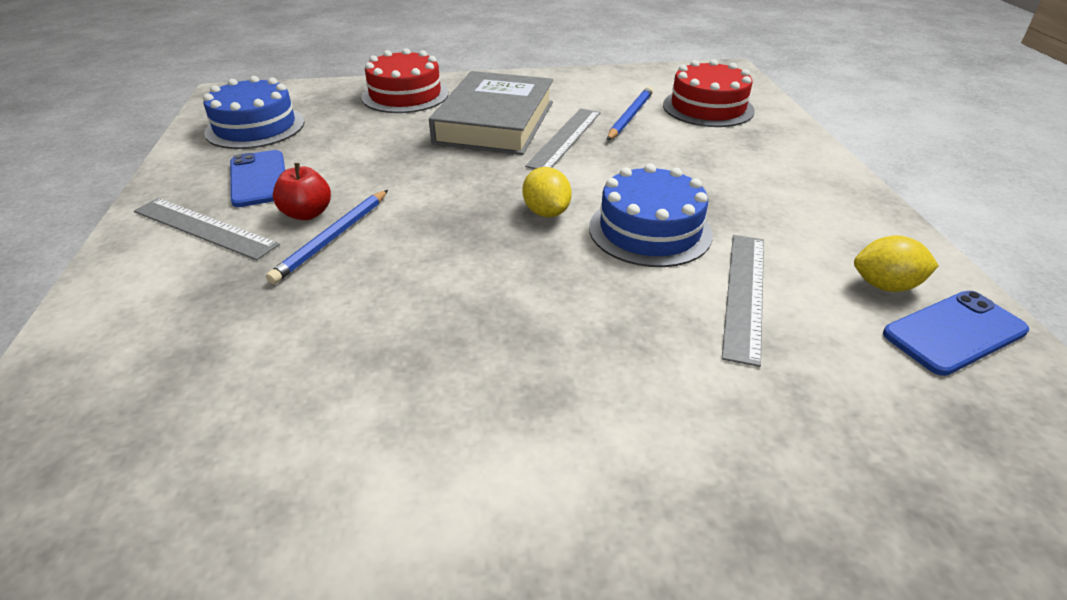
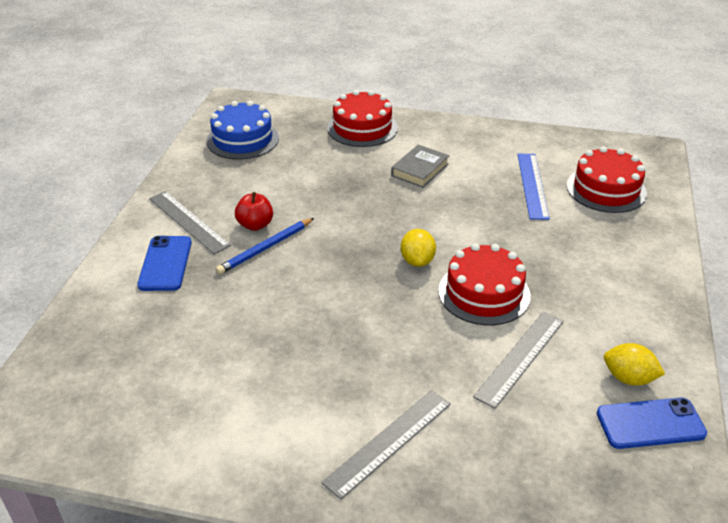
camera: 20 degrees right, 0 degrees up
blue phone [230,150,285,207] -> blue phone moved to [137,236,192,291]
grey book [429,71,553,155] -> grey book [391,144,450,188], size x0.51
grey ruler [525,108,601,169] -> grey ruler moved to [321,390,451,500]
blue cake [589,164,713,267] -> red cake [438,243,531,325]
blue pencil [607,87,653,140] -> blue ruler [517,154,550,220]

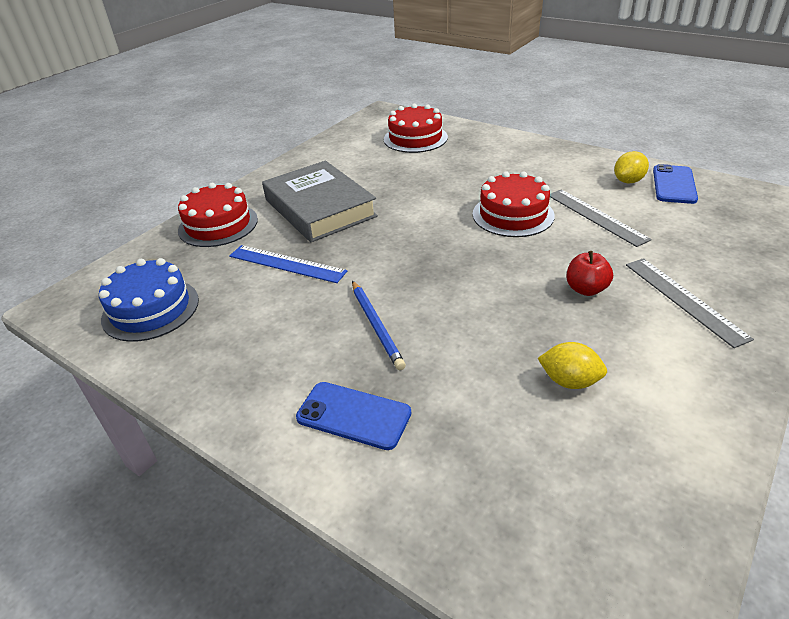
camera: 65 degrees left, 0 degrees up
grey ruler [149,191,231,254] -> none
red apple [235,192,273,231] -> red apple moved to [567,251,613,296]
grey book [391,144,450,188] -> grey book [262,161,378,242], size x1.97
yellow lemon [401,229,436,267] -> yellow lemon moved to [538,342,607,389]
blue ruler [517,154,550,220] -> blue ruler moved to [229,245,347,283]

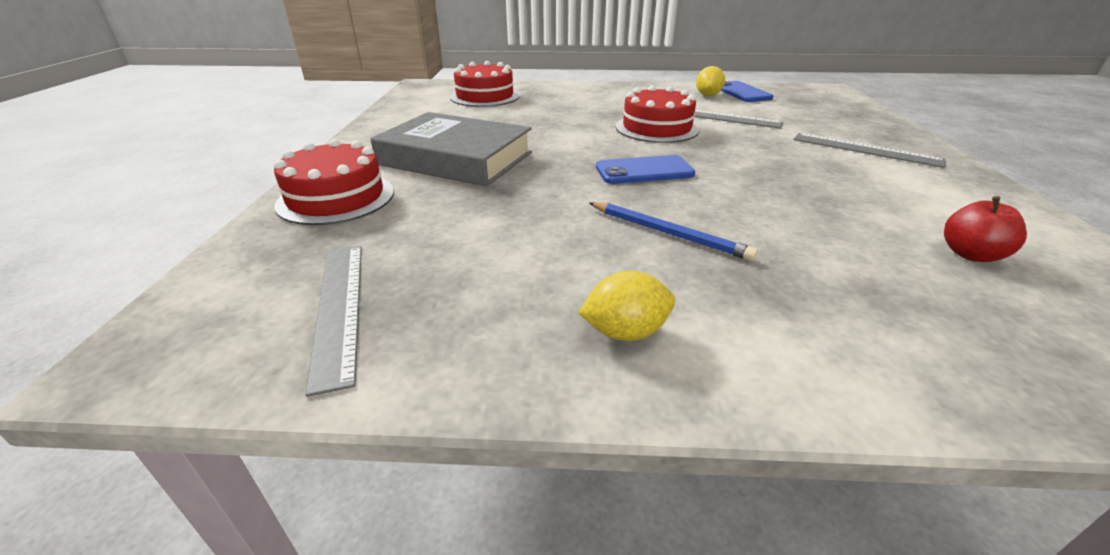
camera: 35 degrees left, 5 degrees down
blue cake [99,258,199,342] -> grey ruler [305,246,362,397]
blue ruler [229,245,347,283] -> none
blue phone [296,382,411,450] -> blue phone moved to [596,155,695,184]
yellow lemon [538,342,607,389] -> yellow lemon moved to [578,271,675,341]
red apple [567,251,613,296] -> red apple moved to [944,196,1027,262]

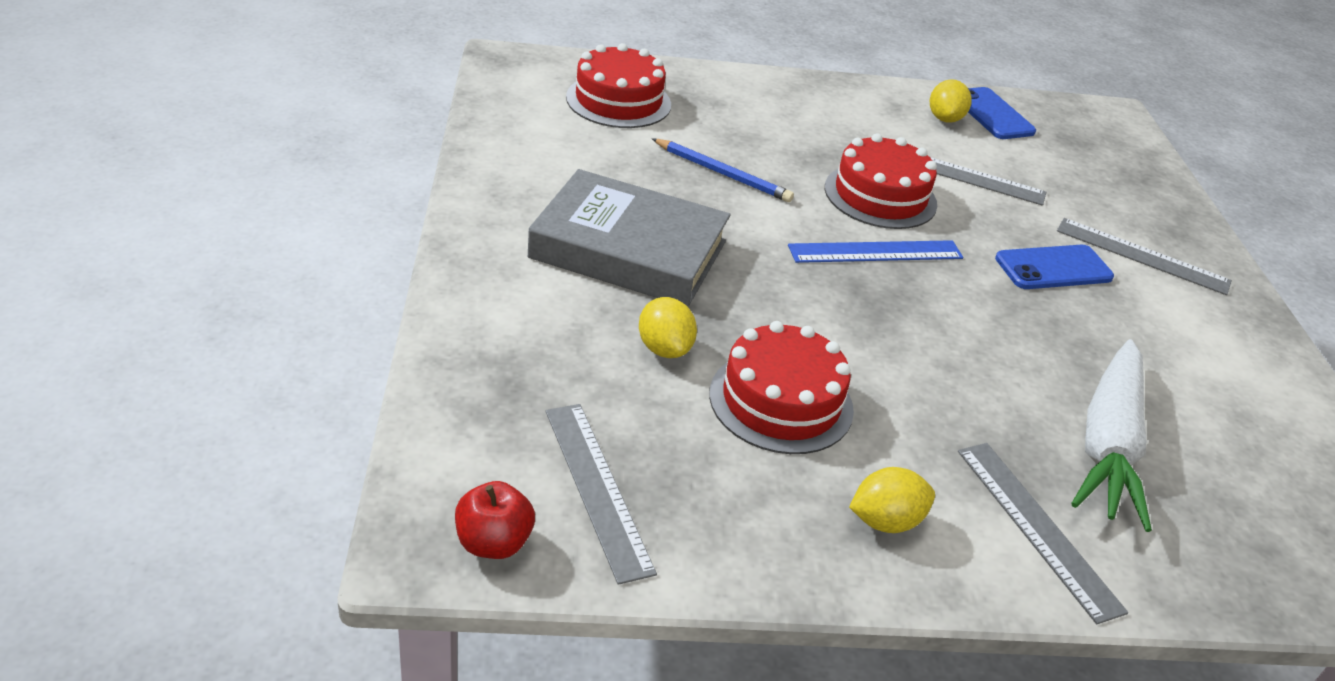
camera: 10 degrees left, 5 degrees up
red cake [274,139,394,225] -> red cake moved to [709,321,854,454]
blue pencil [589,202,758,261] -> blue pencil moved to [652,139,794,202]
blue phone [596,155,695,184] -> blue phone moved to [995,245,1114,289]
red apple [944,196,1027,262] -> red apple moved to [455,481,535,559]
none -> yellow lemon [639,297,697,358]
none -> blue ruler [788,240,963,263]
none -> grey ruler [958,443,1128,624]
none -> white carrot [1071,339,1152,532]

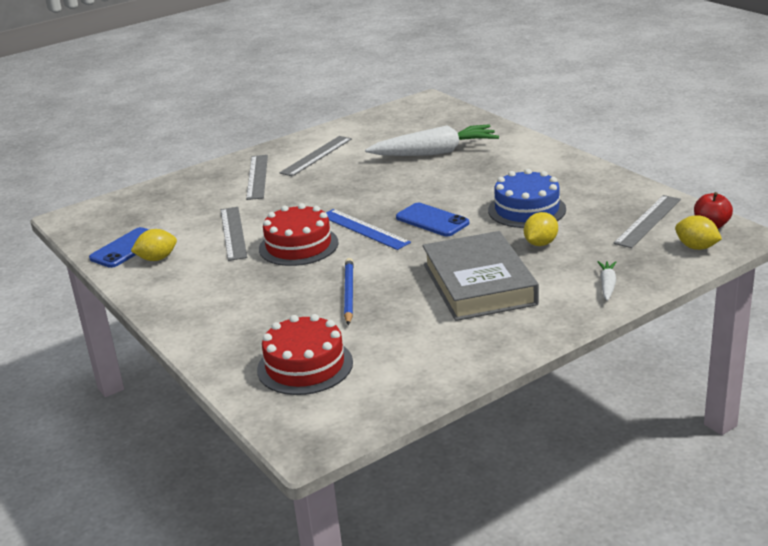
camera: 115 degrees left, 10 degrees down
red cake [709,321,854,454] -> blue cake [488,169,566,228]
yellow lemon [849,467,935,533] -> yellow lemon moved to [675,215,722,250]
grey ruler [958,443,1128,624] -> grey ruler moved to [279,136,352,176]
blue phone [995,245,1114,289] -> blue phone moved to [396,203,469,236]
none -> white carrot [598,261,616,301]

